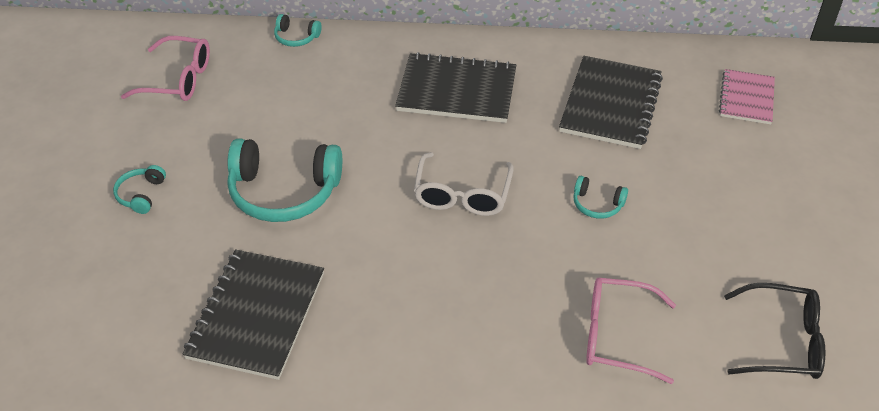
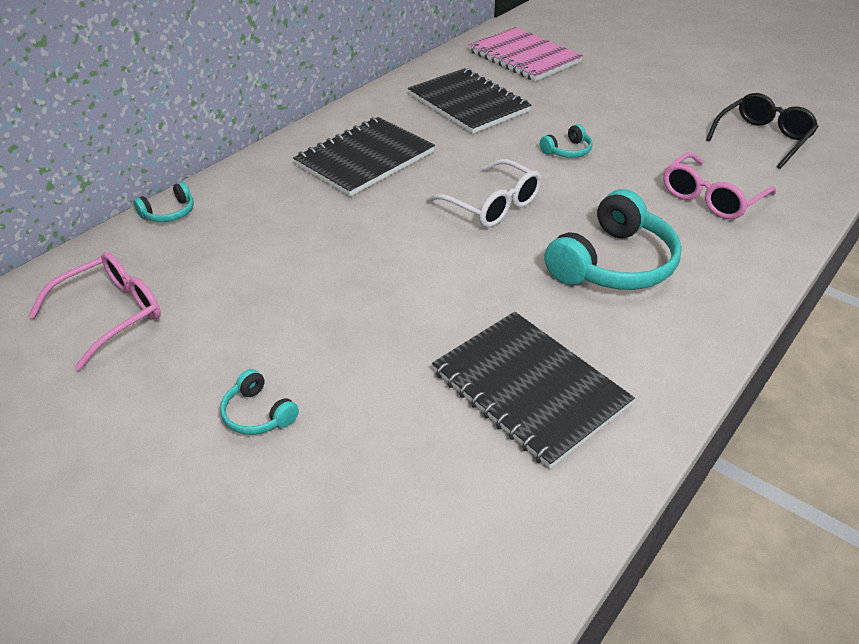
camera: 55 degrees left, 5 degrees down
turquoise headphones [227,138,342,222] -> turquoise headphones moved to [545,189,682,290]
pink notebook [719,69,775,124] -> pink notebook [469,27,583,81], size x1.63

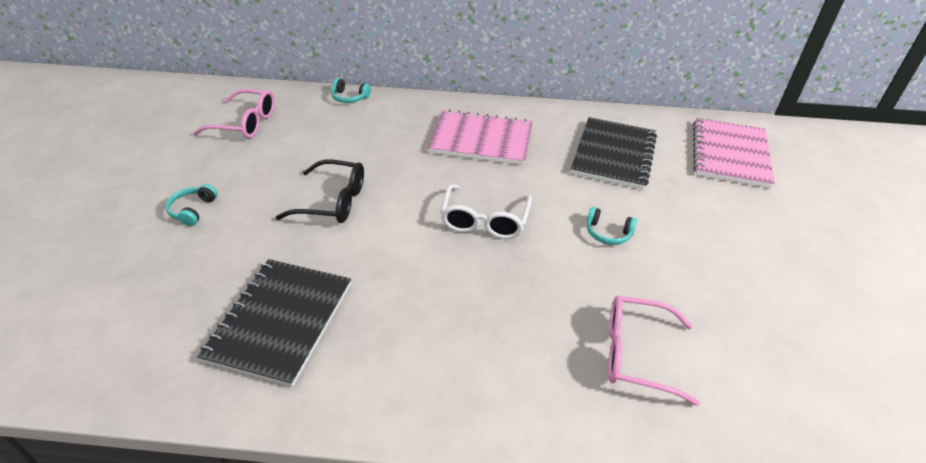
camera: 55 degrees right, 0 degrees up
black notebook [293,117,435,196] -> pink notebook [428,109,533,165]
turquoise headphones [545,189,682,290] -> none
black glasses [706,93,819,169] -> black glasses moved to [276,160,364,223]

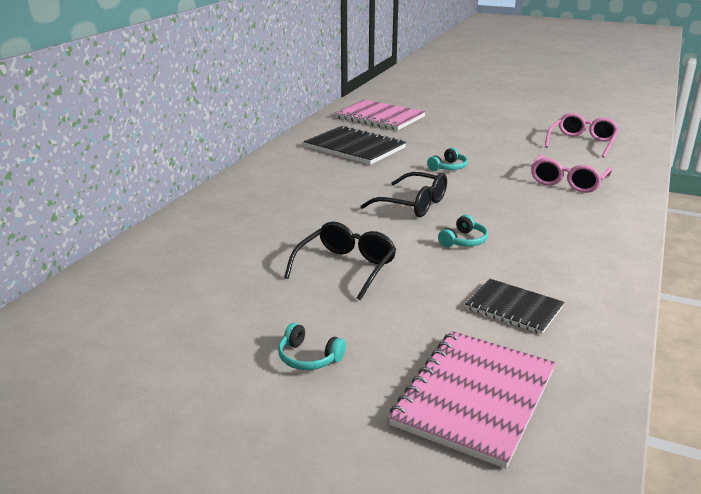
camera: 70 degrees left, 15 degrees down
pink glasses [193,89,275,139] -> pink glasses moved to [545,113,620,158]
black notebook [197,259,351,387] -> black notebook [465,279,565,334], size x0.61
turquoise headphones [331,78,371,103] -> turquoise headphones moved to [438,215,488,247]
pink notebook [428,109,533,165] -> pink notebook moved to [388,331,556,469]
white glasses [440,184,532,239] -> black glasses [361,172,447,217]

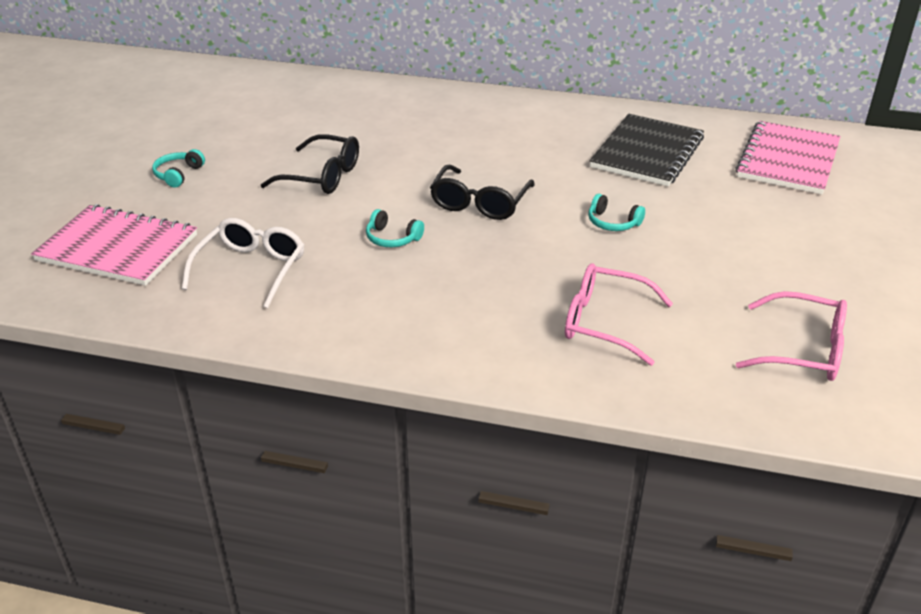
camera: 80 degrees right, 10 degrees up
black notebook [465,279,565,334] -> white glasses [182,218,304,308]

